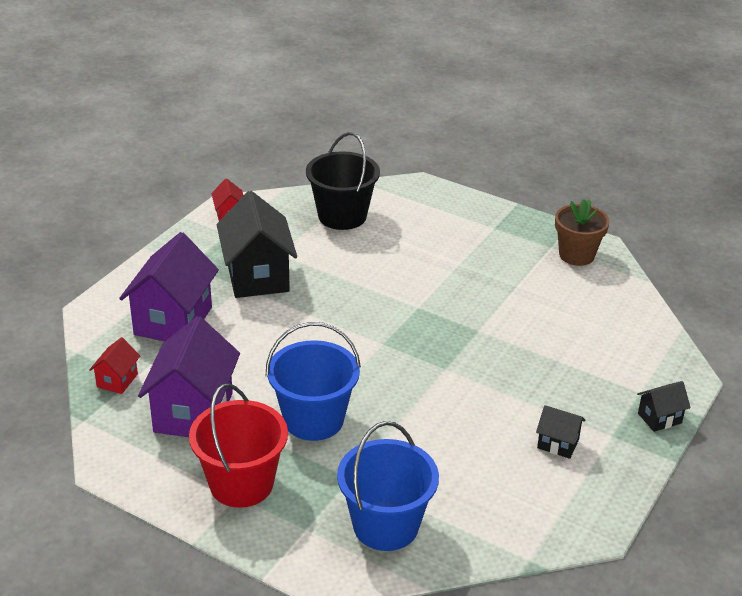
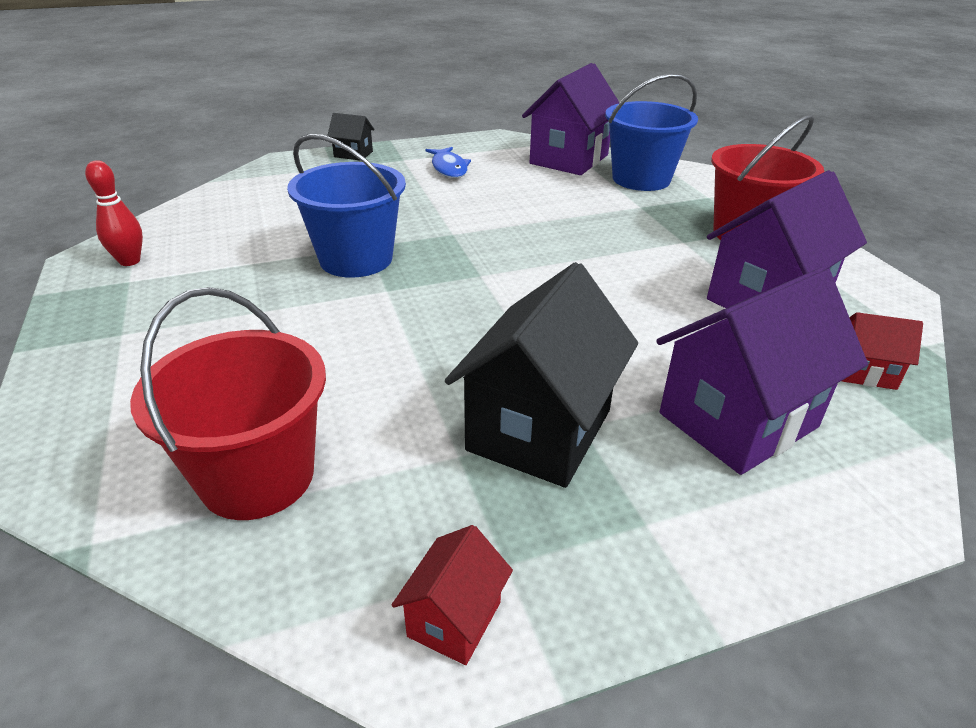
camera: 140 degrees left, 0 degrees up
red house [89,337,140,394] -> red house turned 45 degrees clockwise [842,312,923,390]
blue bucket [266,322,361,441] -> blue bucket moved to [287,134,406,278]
black bucket [306,132,380,230] -> red bucket [130,287,326,520]
black house [536,405,586,459] -> blue fish [426,147,471,178]
brown flower pot [555,199,610,266] -> red bowling pin [85,160,143,266]
none -> purple house [522,63,620,175]

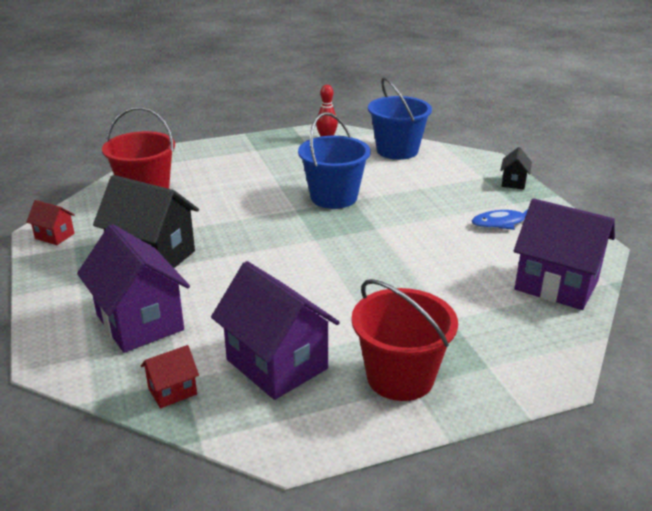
camera: 90 degrees right, 5 degrees down
blue bucket [605,74,698,191] -> blue bucket moved to [368,77,432,160]
red house [842,312,923,390] -> red house turned 45 degrees clockwise [141,345,199,408]

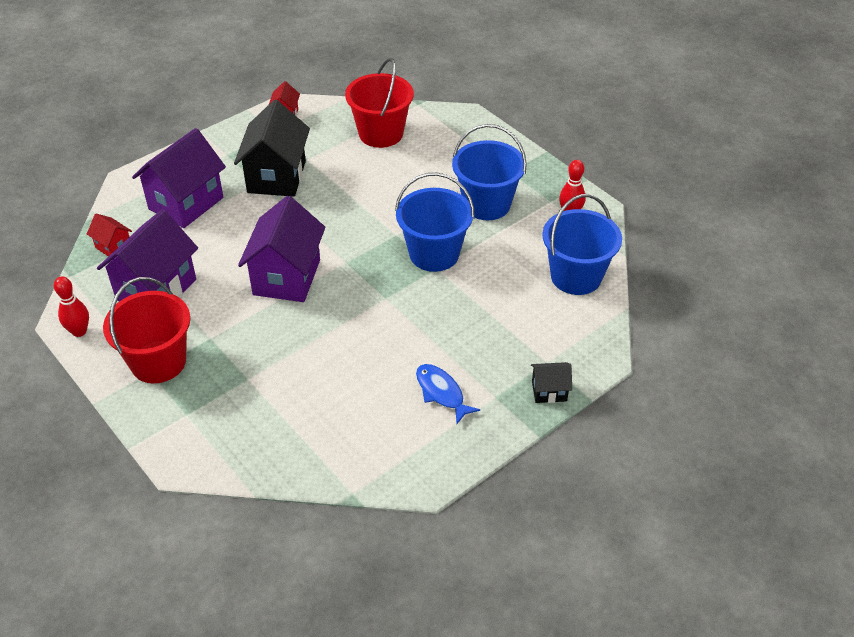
camera: 70 degrees right, 15 degrees up
purple house [514,198,615,310] -> purple house moved to [238,196,325,302]
none -> red bowling pin [54,276,89,337]
none -> blue bucket [452,124,527,220]

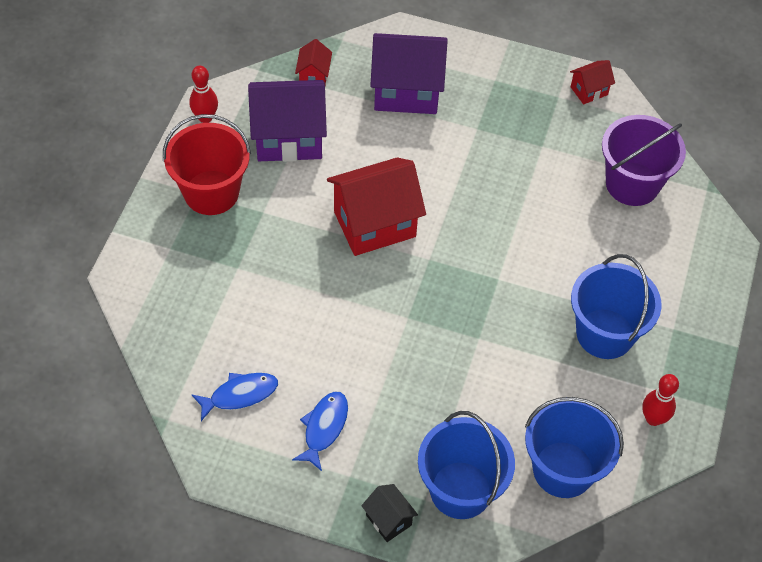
camera: 55 degrees right, 10 degrees up
black house [234,100,310,197] -> none
purple house [238,196,325,302] -> red house [327,157,426,256]
red bucket [345,58,414,148] -> purple bucket [602,115,686,206]
blue bucket [395,173,475,272] -> blue bucket moved to [418,411,515,519]
none -> blue fish [191,373,278,421]

